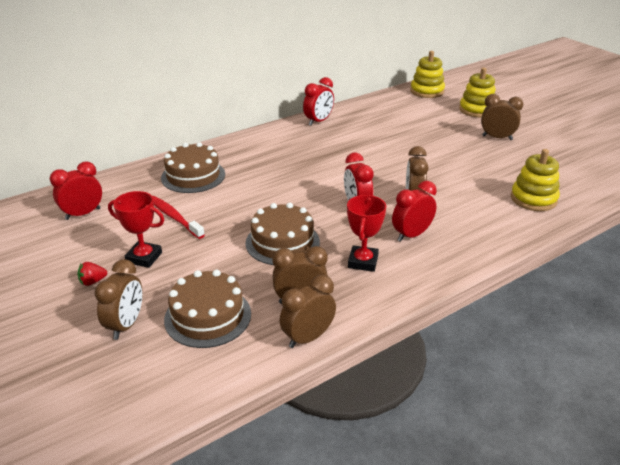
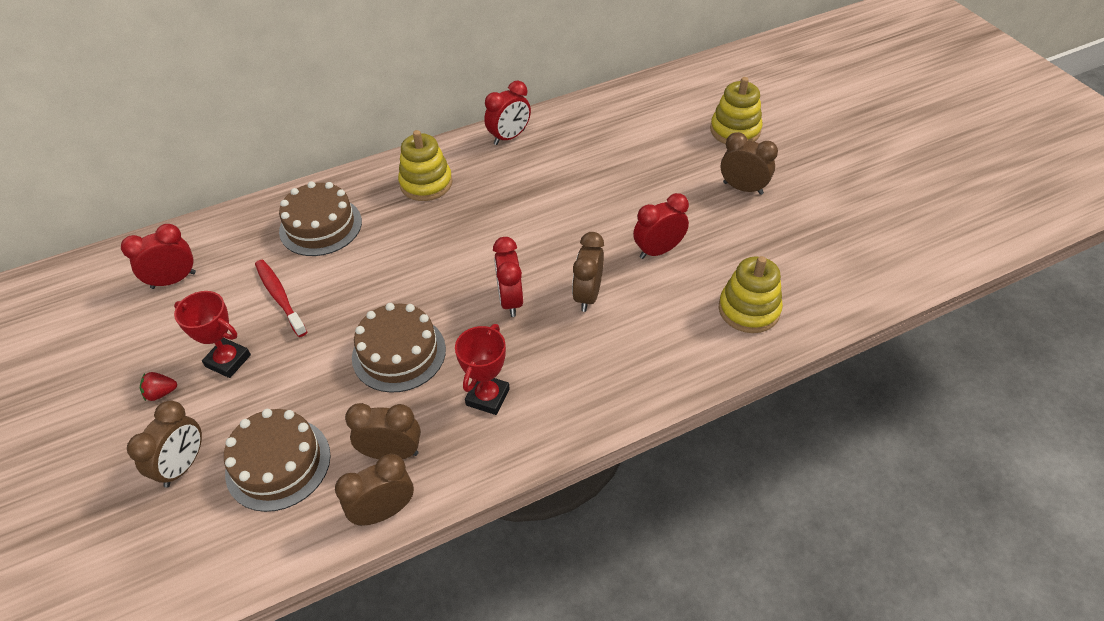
camera: 10 degrees right, 15 degrees up
red clock [392,181,437,242] -> red clock moved to [633,193,689,259]
yellow stacking toy [410,51,445,98] -> yellow stacking toy moved to [398,130,452,201]

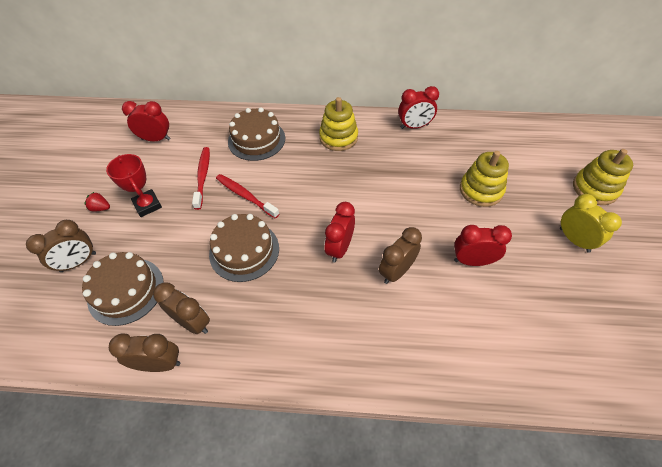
camera: 30 degrees right, 5 degrees up
red trophy [455,324,510,415] -> none
yellow stacking toy [719,256,783,333] -> yellow stacking toy moved to [460,151,509,207]
brown clock [721,132,778,195] -> yellow clock [560,194,622,253]
none -> red toothbrush [216,174,279,219]

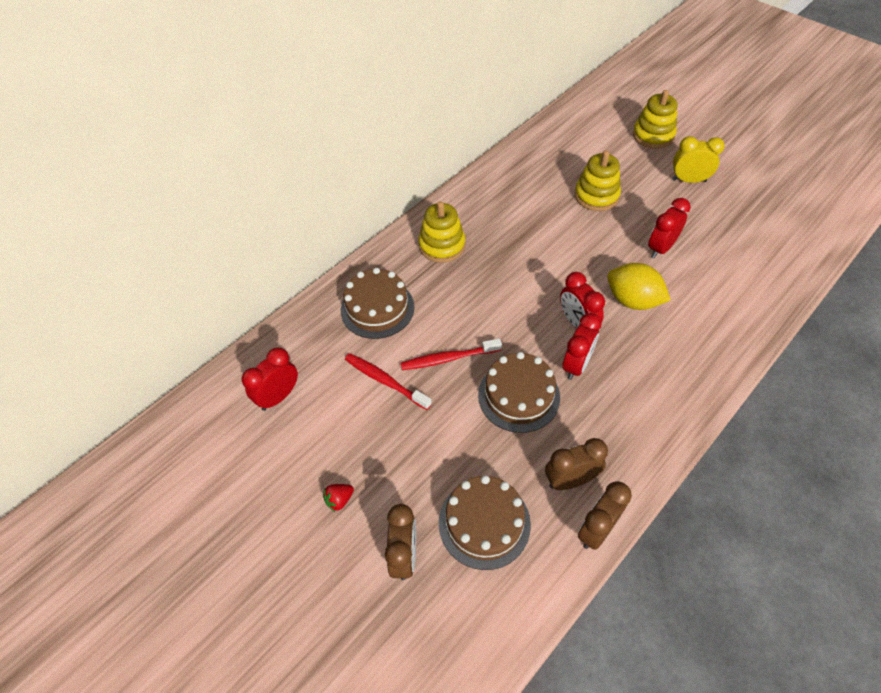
camera: 50 degrees left, 0 degrees up
red trophy [106,154,162,217] -> none
brown clock [379,227,422,284] -> yellow lemon [607,263,671,310]
red clock [398,86,439,129] -> red clock moved to [562,313,601,380]

